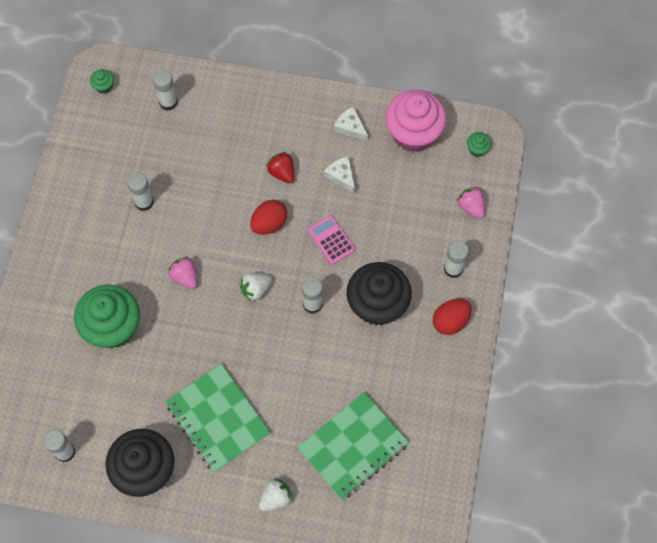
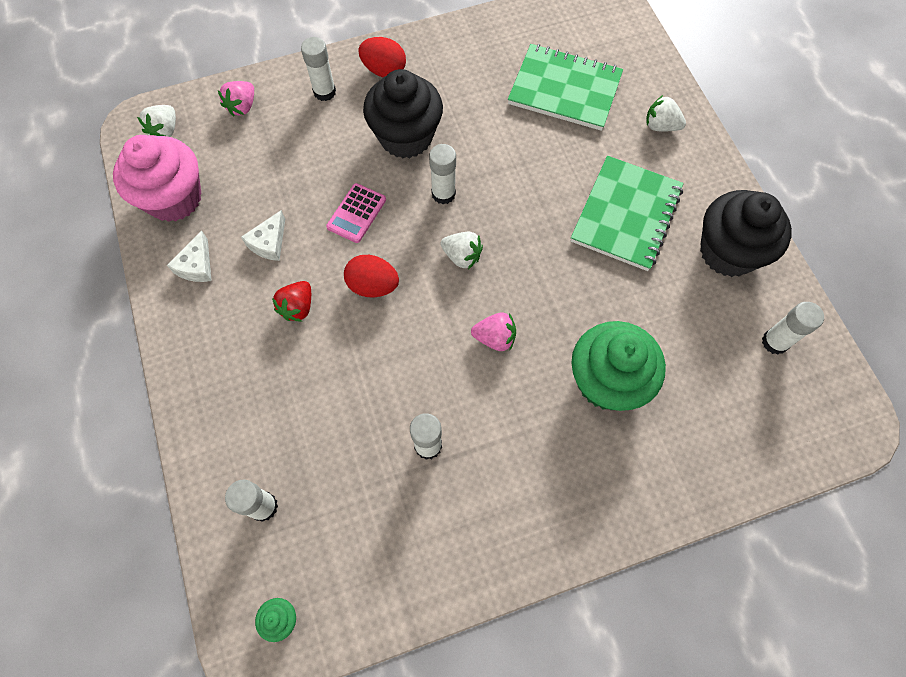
camera: 120 degrees left, 0 degrees up
pink strawberry [168,257,197,289] -> pink strawberry turned 105 degrees counterclockwise [471,313,516,351]
green cupcake [467,132,491,157] -> white strawberry [137,105,176,137]

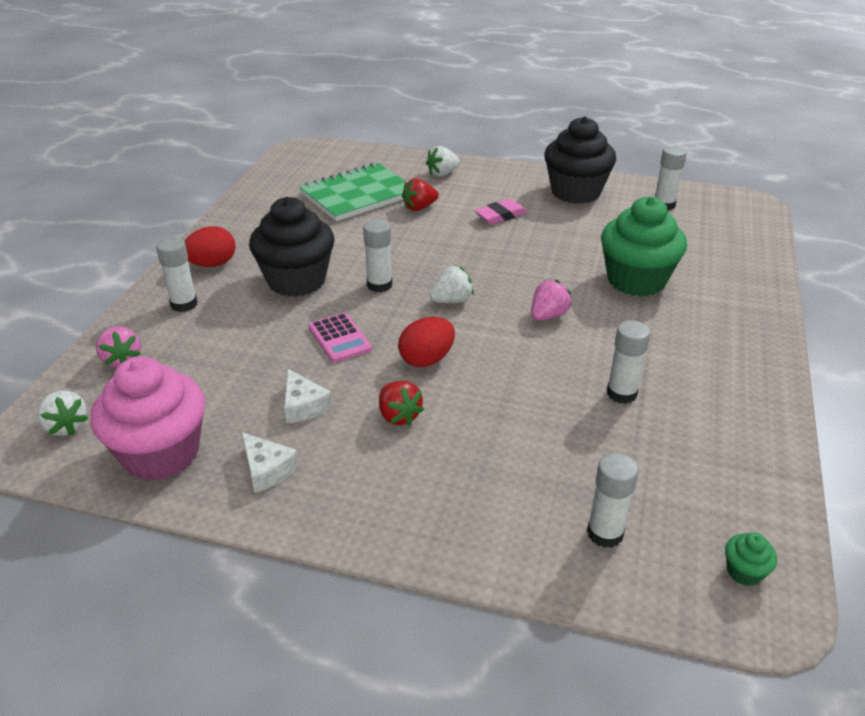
camera: 55 degrees left, 30 degrees down
green notebook [571,156,683,271] -> pink eraser [474,199,527,225]
none -> red strawberry [402,178,439,211]

